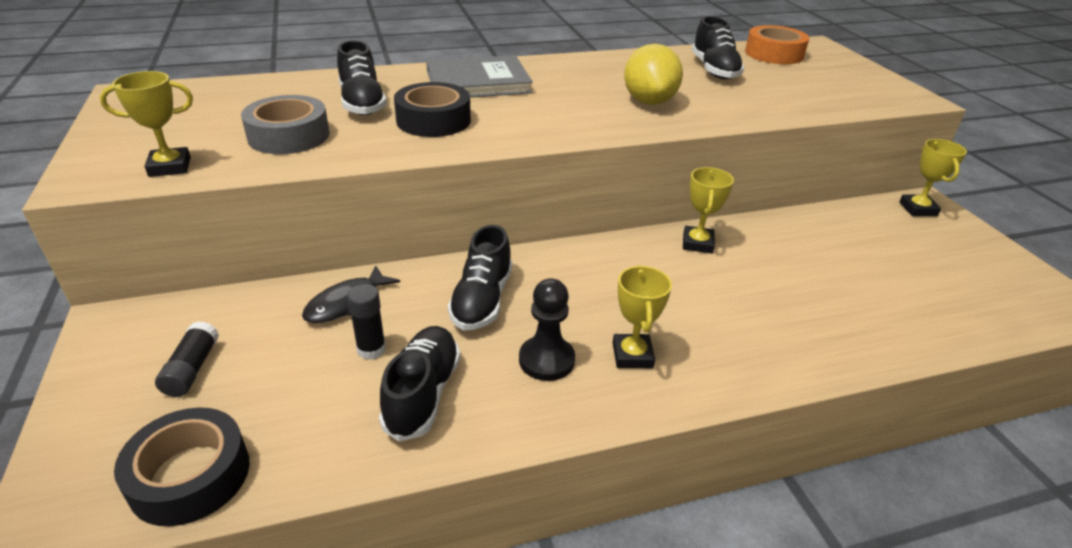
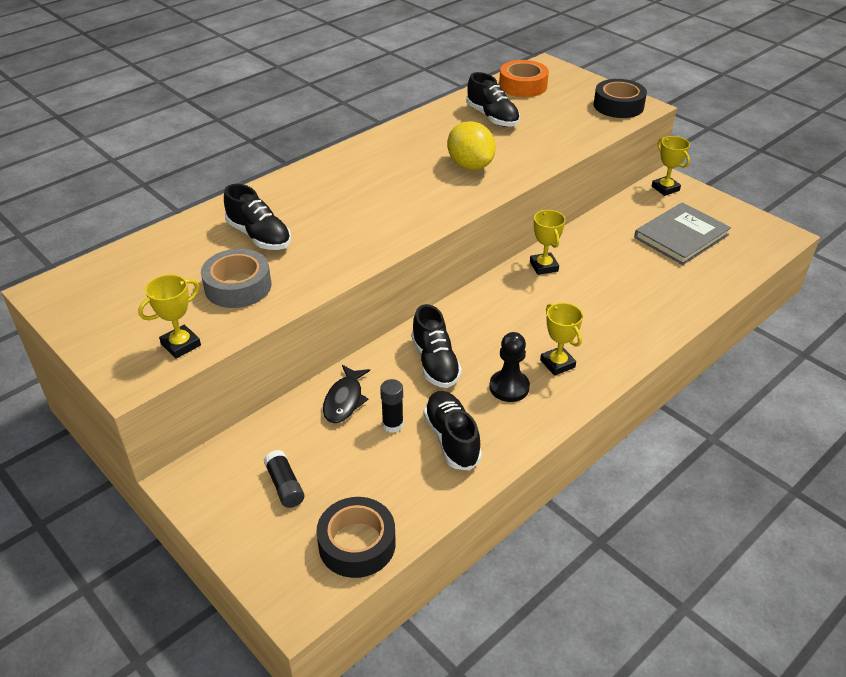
camera: 25 degrees left, 5 degrees up
black tape [394,82,471,137] -> black tape moved to [593,79,647,118]
grey book [426,55,533,98] -> grey book moved to [634,202,731,265]

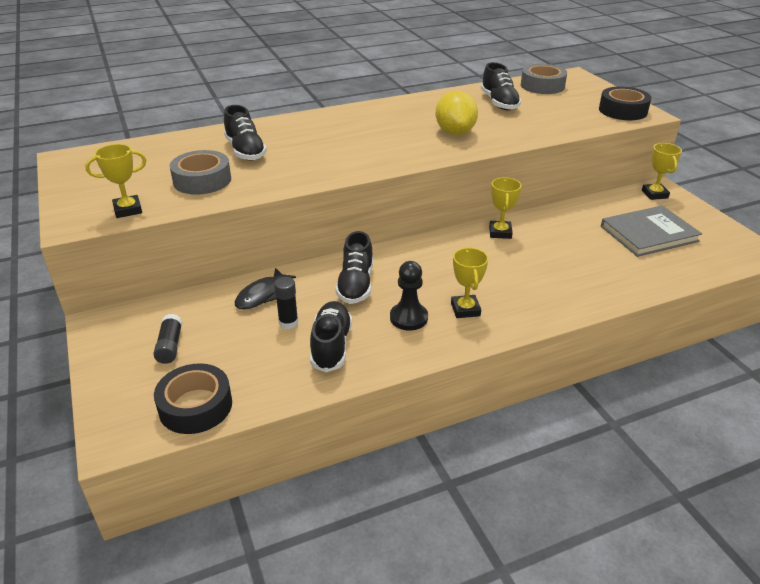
camera: 20 degrees right, 5 degrees down
orange tape [499,60,549,97] -> grey tape [521,64,567,94]

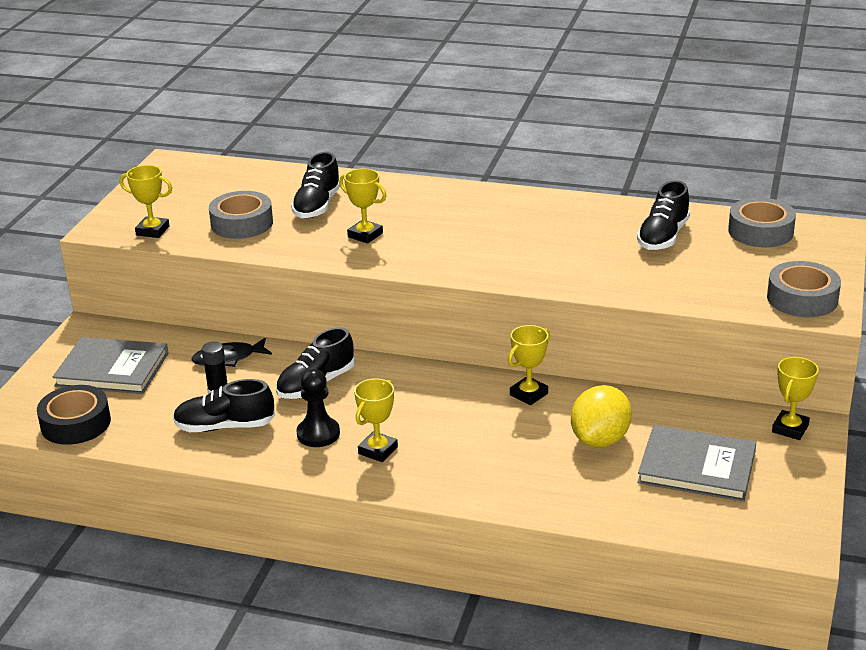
camera: 40 degrees right, 5 degrees down
black glue stick [153,314,182,364] -> grey book [53,337,168,394]
black shoe [310,301,352,372] -> black shoe turned 135 degrees counterclockwise [173,379,275,432]
yellow lemon [436,91,478,135] -> yellow lemon moved to [571,385,632,447]
black tape [599,87,652,120] -> grey tape [767,261,841,317]
none -> yellow trophy [339,168,386,244]

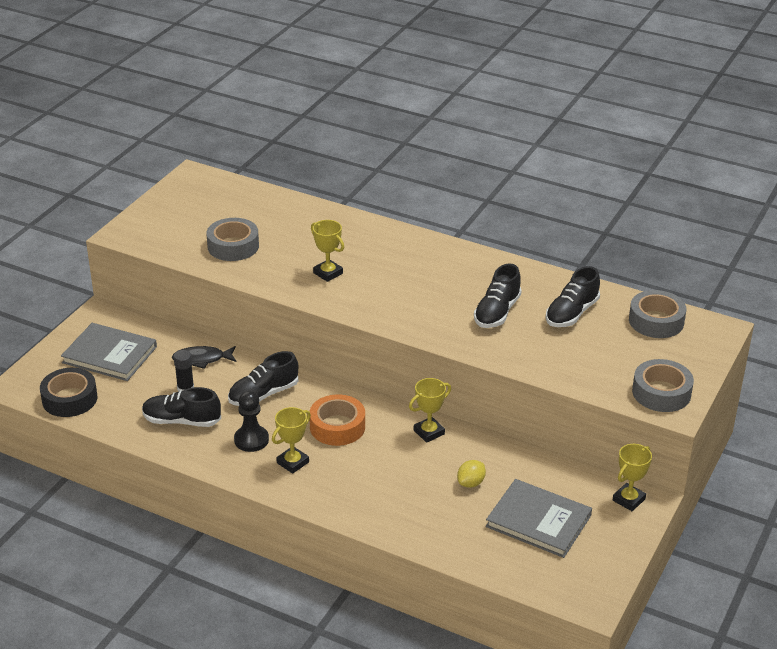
camera: 10 degrees right, 5 degrees up
yellow trophy [120,165,172,238] -> none
black shoe [291,152,340,218] -> black shoe moved to [474,263,522,328]
yellow lemon [571,385,632,447] -> yellow lemon [457,460,486,488], size x0.55
none -> orange tape [310,394,365,446]

